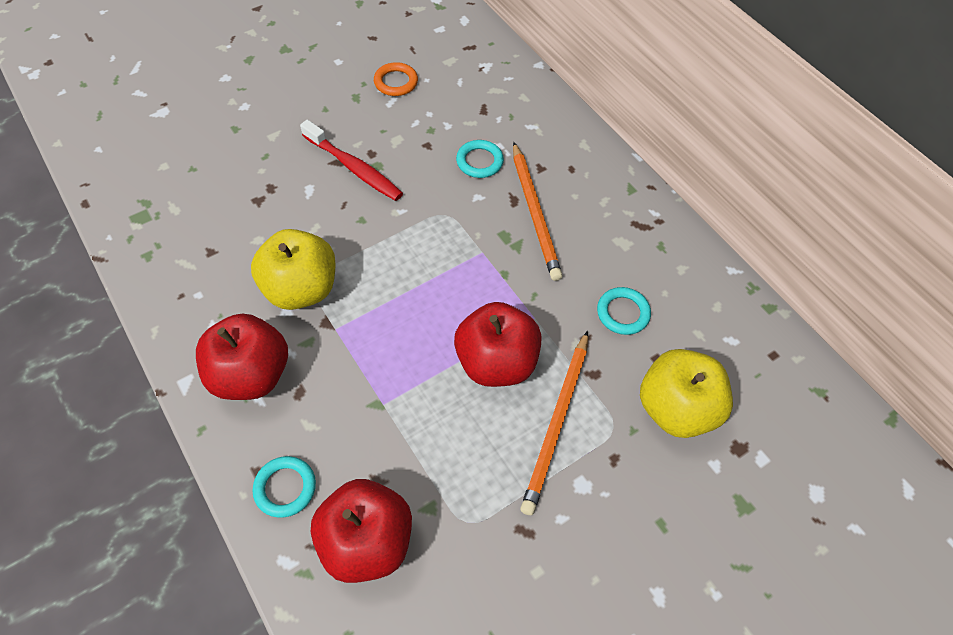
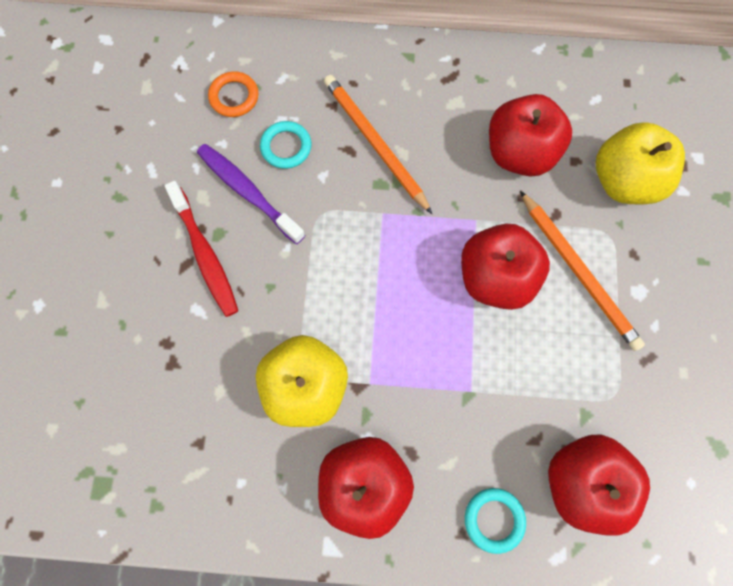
camera: 50 degrees left, 15 degrees up
red toothbrush [300,120,403,201] -> red toothbrush turned 75 degrees clockwise [165,181,238,317]
orange ring [374,62,418,96] -> orange ring moved to [208,71,259,117]
orange pencil [513,142,563,281] -> orange pencil turned 150 degrees counterclockwise [324,75,432,214]
turquoise ring [597,287,651,335] -> red apple [489,94,572,177]
none -> purple toothbrush [197,144,305,244]

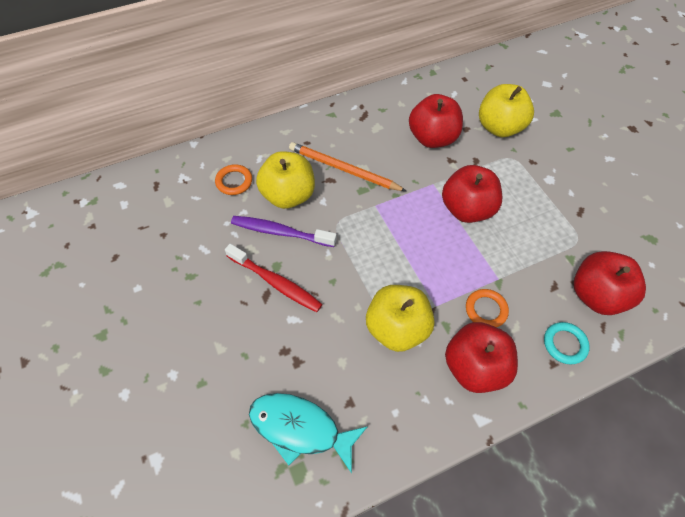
camera: 30 degrees left, 15 degrees down
turquoise ring [260,121,312,169] -> yellow apple [256,151,315,209]
orange pencil [520,191,645,351] -> none
none -> turquoise fish [249,393,368,474]
none -> orange ring [466,289,509,327]

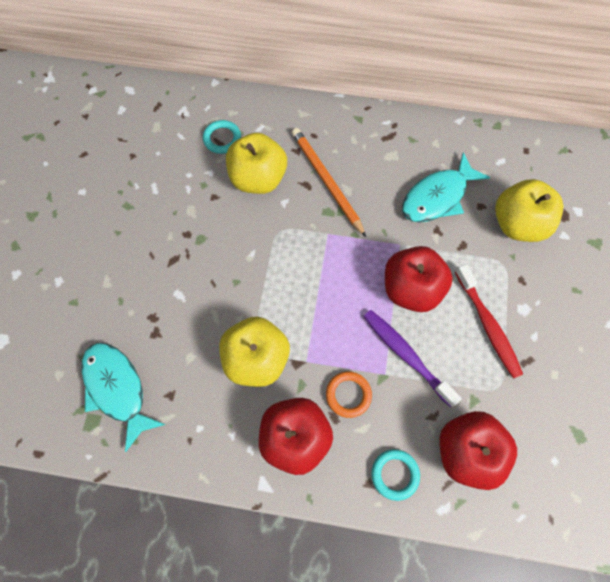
camera: 35 degrees right, 10 degrees up
orange ring [215,164,252,195] -> turquoise ring [203,120,241,154]
red toothbrush [225,244,323,312] -> red toothbrush moved to [455,264,523,379]
purple toothbrush [231,216,337,247] -> purple toothbrush moved to [363,310,462,407]
red apple [409,94,463,148] -> turquoise fish [402,152,490,222]

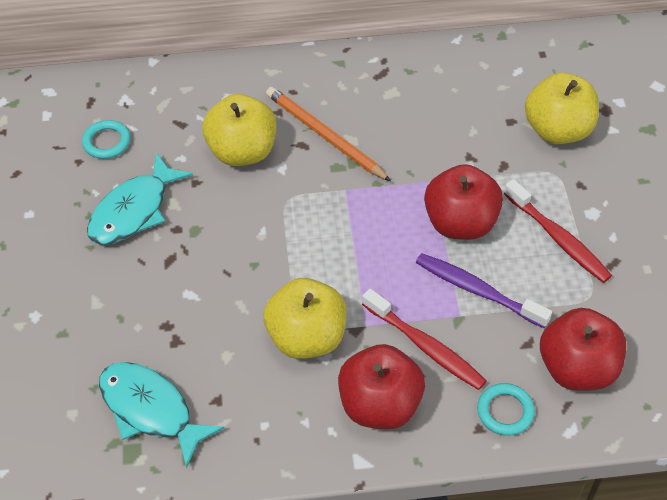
camera: 15 degrees left, 15 degrees down
turquoise ring [203,120,241,154] -> turquoise ring moved to [82,120,131,159]
orange ring [326,371,372,418] -> red toothbrush [362,289,487,390]
turquoise fish [402,152,490,222] -> turquoise fish moved to [87,152,193,245]

